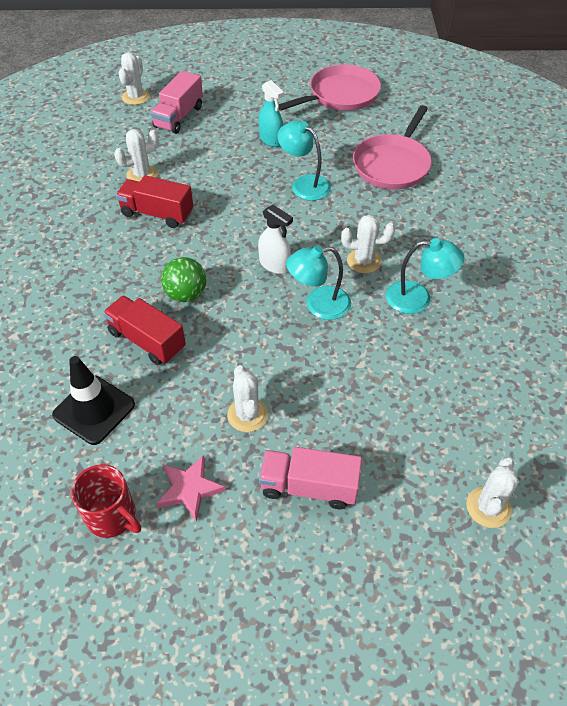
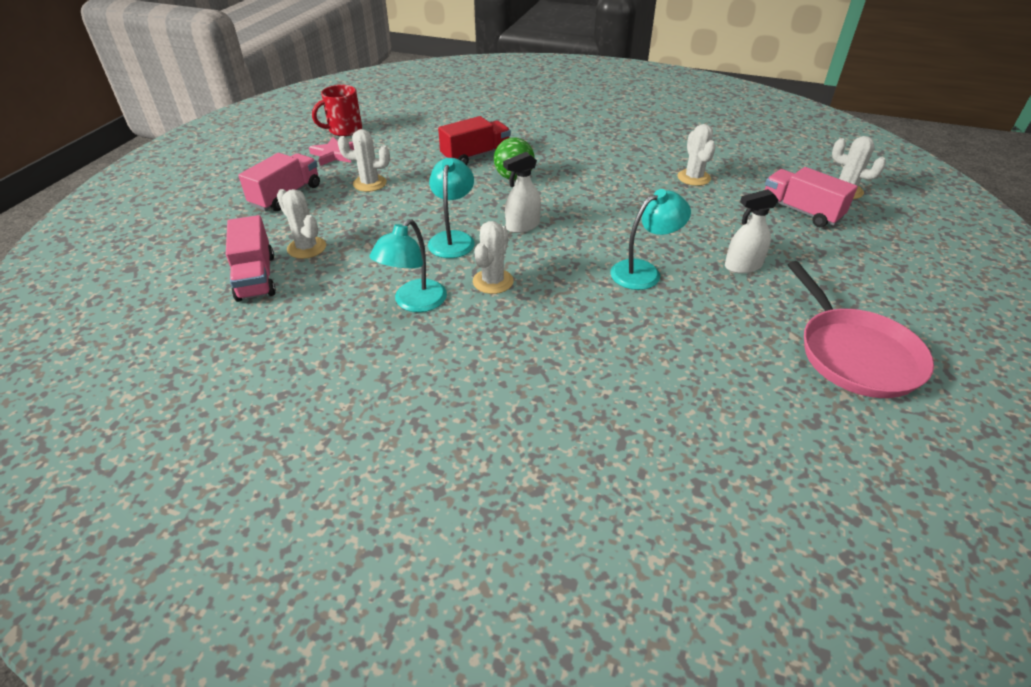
camera: 110 degrees right, 10 degrees down
black traffic cone [52,356,135,445] -> none
red truck [116,175,193,228] -> none
turquoise spray bottle [259,80,284,147] -> white spray bottle [725,189,778,274]
pink pan [353,105,432,190] -> none
white cactus [466,457,519,528] -> white cactus moved to [277,189,326,259]
none -> pink truck [226,215,276,302]

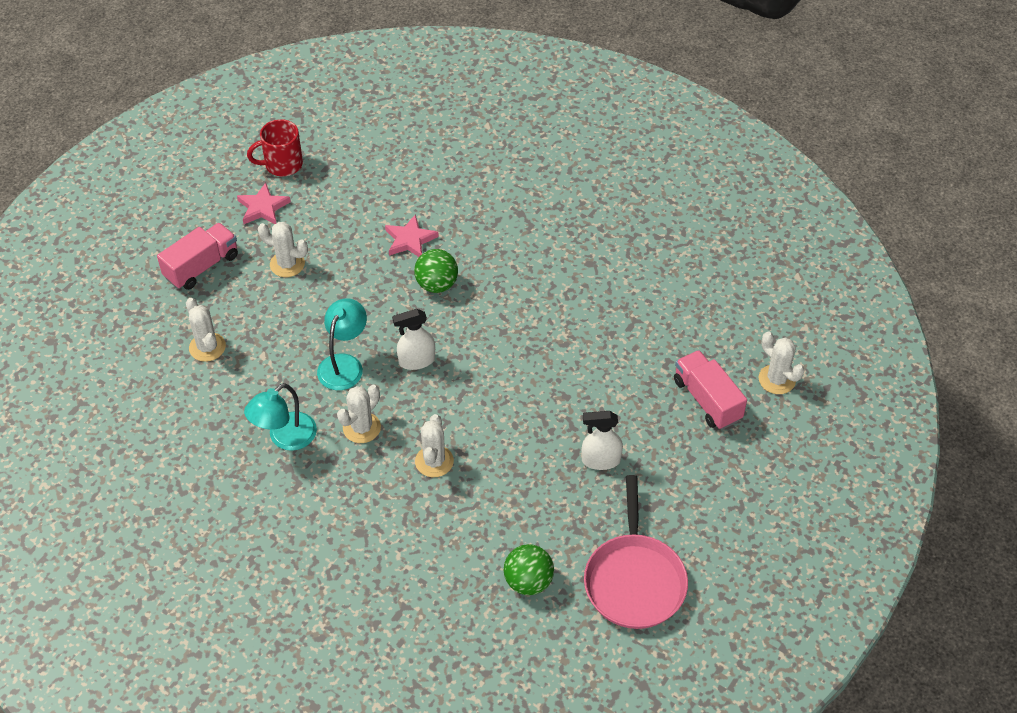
camera: 15 degrees right, 10 degrees up
pink truck [226,215,276,302] -> none
red truck [438,116,511,165] -> pink star [385,214,439,257]
turquoise lamp [610,189,691,290] -> none
white cactus [677,124,716,186] -> white cactus moved to [415,414,454,477]
none -> green ball [504,544,554,595]

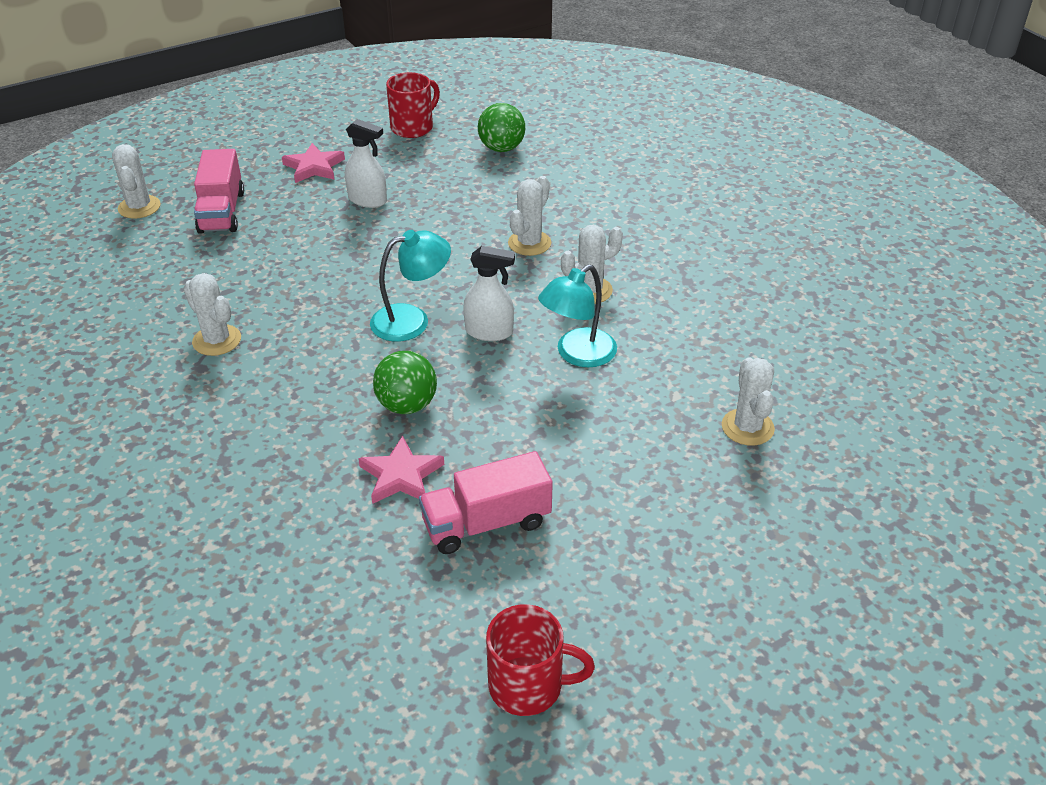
camera: 155 degrees left, 10 degrees down
pink truck [157,223,238,290] -> pink truck moved to [419,451,553,554]
pink star [237,183,291,224] -> pink star moved to [282,143,345,183]
turquoise lamp [244,383,317,451] -> turquoise lamp moved to [370,230,451,342]
white cactus [258,222,308,277] -> white cactus moved to [183,273,241,356]
pink pan [584,475,688,629] -> red mug [386,72,440,138]

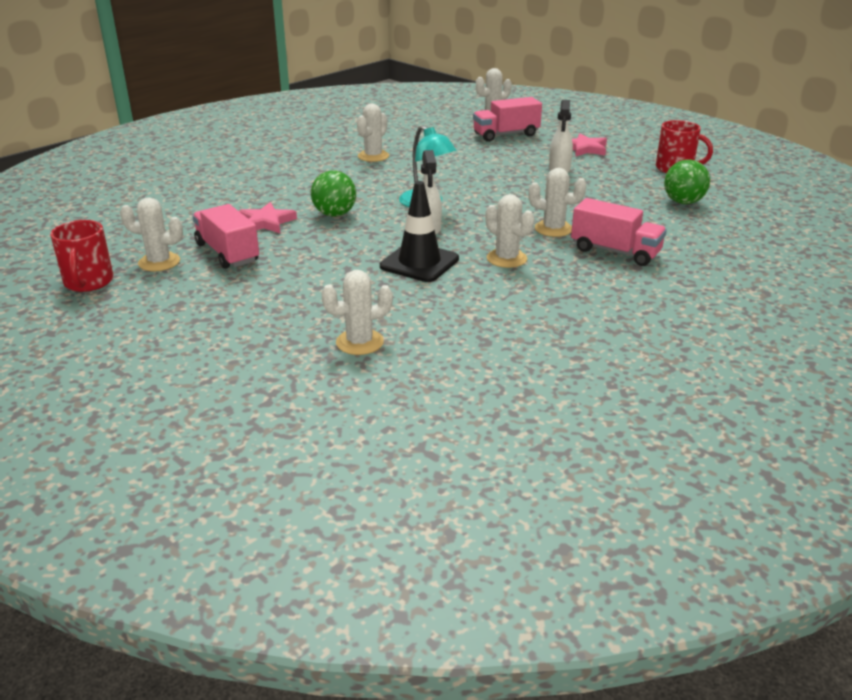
camera: 75 degrees right, 10 degrees down
turquoise lamp [538,265,617,367] -> black traffic cone [380,181,459,282]
none -> white cactus [120,197,183,271]
none -> pink truck [571,198,667,266]

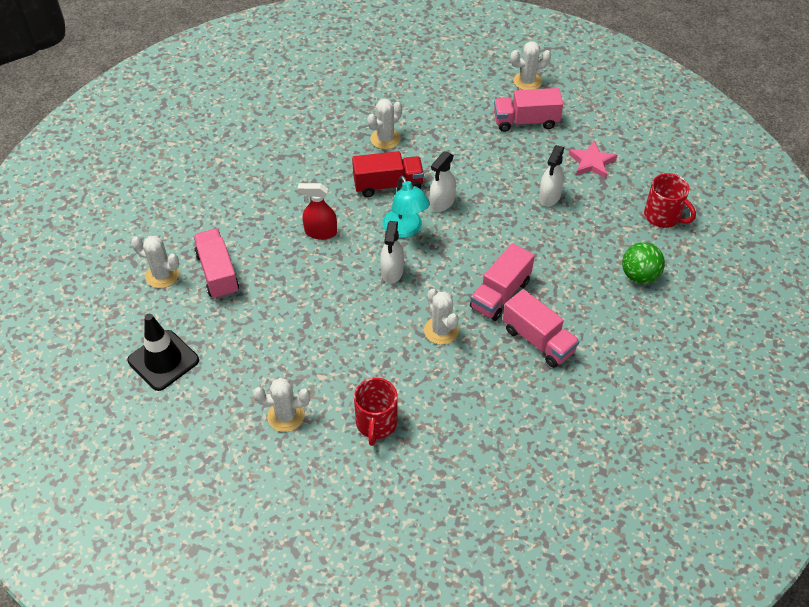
camera: 15 degrees right, 20 degrees up
red mug [50,220,114,292] -> red mug moved to [354,378,398,446]
pink star [239,202,297,233] -> none
green ball [311,171,356,217] -> red spray bottle [297,183,337,240]
black traffic cone [380,181,459,282] -> black traffic cone moved to [127,314,199,391]
white cactus [528,168,587,237] -> pink truck [470,243,535,321]
none -> red truck [352,151,424,197]
none -> white spray bottle [430,151,456,212]

